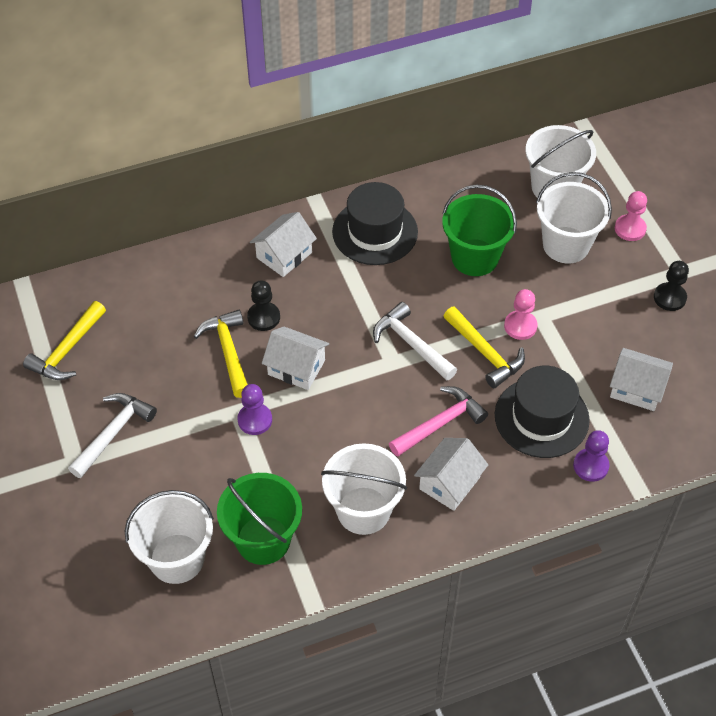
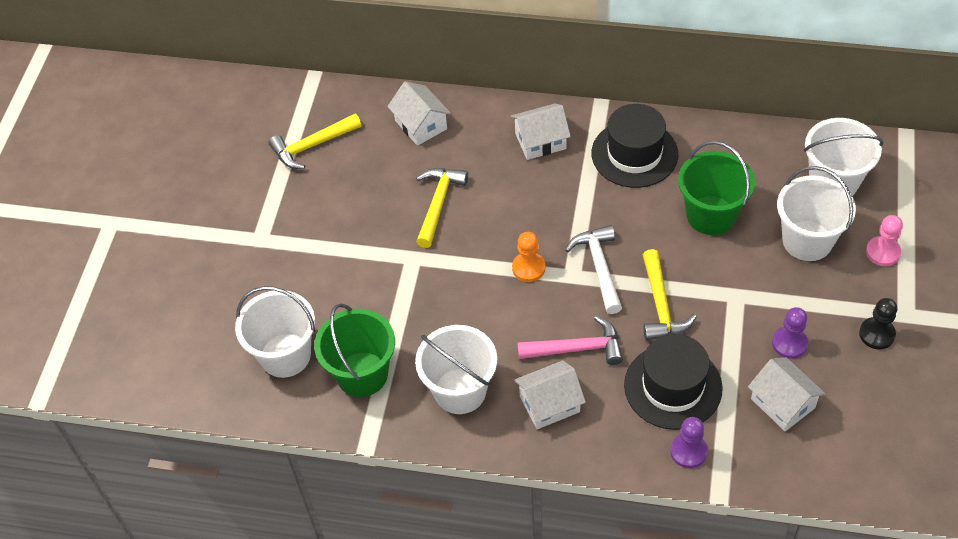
camera: 35 degrees right, 0 degrees up
white hammer [68,393,157,478] -> none
purple pawn [238,384,272,435] -> purple pawn moved to [772,307,808,359]
black pawn [247,280,280,331] -> none
white house [262,327,329,390] -> white house moved to [387,81,451,146]
pink pawn [504,289,538,340] -> none
none -> orange pawn [512,232,545,282]

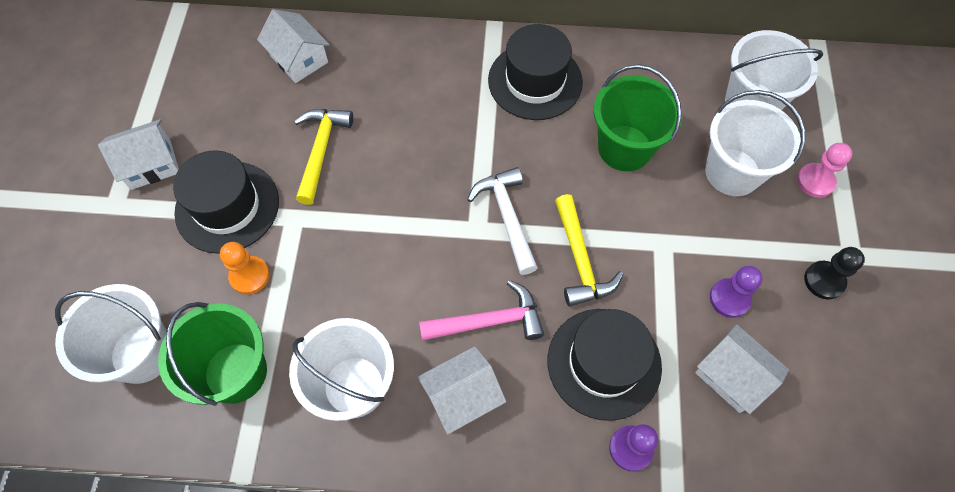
camera: 10 degrees left, 10 degrees up
yellow hammer [269,114,361,169] -> none
white house [511,103,571,160] -> white house moved to [98,119,179,190]
orange pawn [512,232,545,282] -> orange pawn moved to [220,242,270,295]
none -> black hat [173,150,279,254]

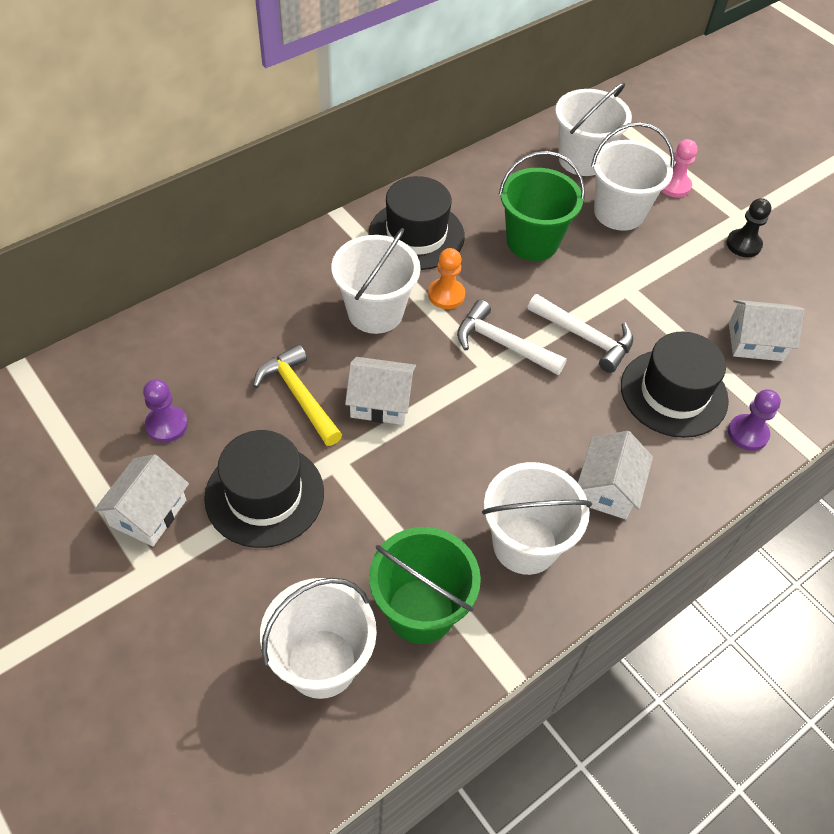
camera: 45 degrees left, 10 degrees down
orange pawn [220,242,270,295] -> orange pawn moved to [428,248,465,309]
white house [257,9,330,83] -> white house moved to [345,357,416,425]
pink hammer [419,280,544,341] -> none
yellow hammer [555,194,623,306] -> white hammer [528,294,633,373]
purple pawn [710,266,763,318] -> purple pawn moved to [143,379,188,443]
none -> white bucket [331,228,420,334]

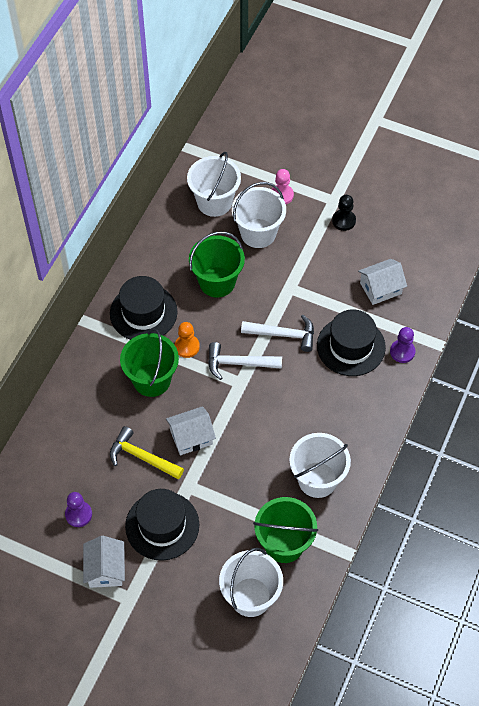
camera: 25 degrees left, 5 degrees up
white bucket [331,228,420,334] -> green bucket [120,329,179,397]
white house [578,431,653,519] -> none

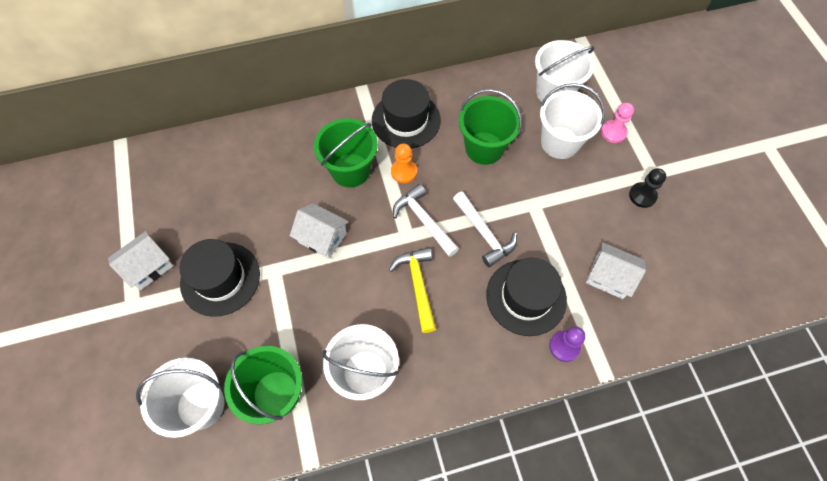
camera: 50 degrees right, 5 degrees up
purple pawn [65,492,92,527] -> none
yellow hammer [110,426,184,480] -> yellow hammer moved to [389,247,436,333]

